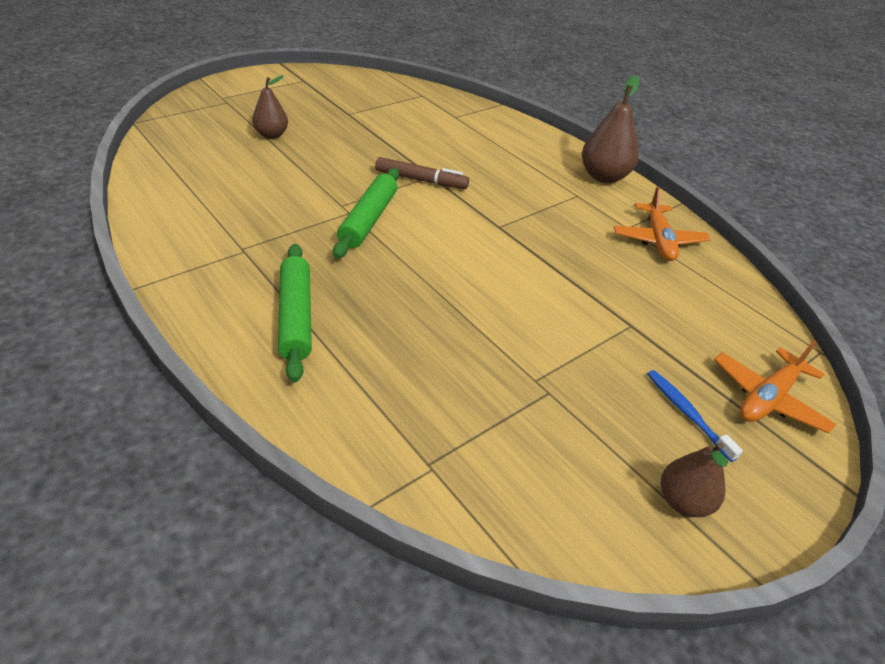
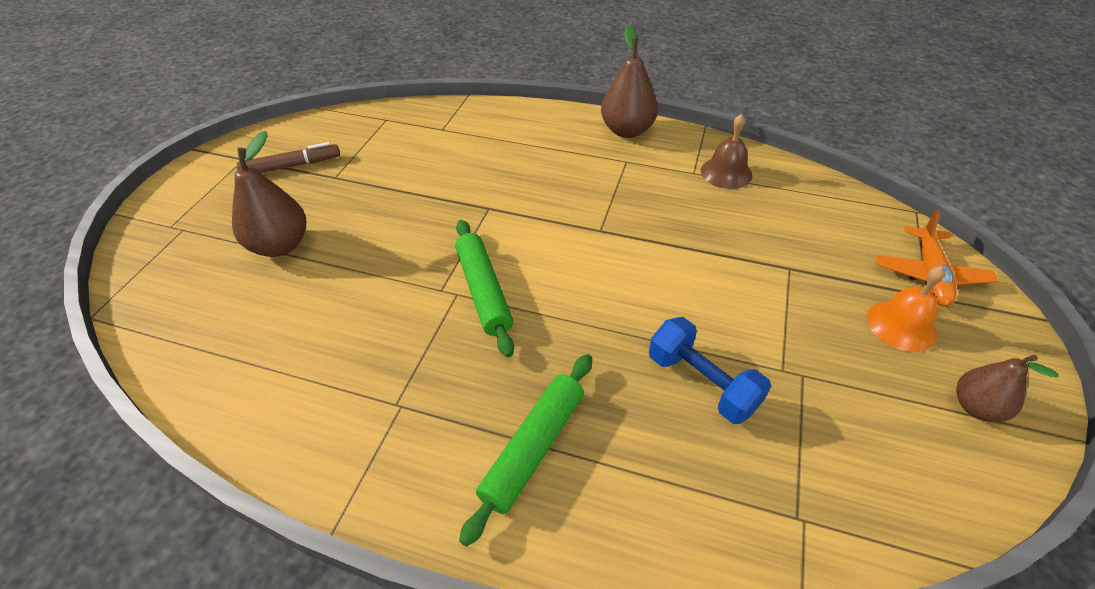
camera: 30 degrees left, 5 degrees up
brown pear [252,75,288,139] -> brown pear [232,131,306,257], size x1.56
green rolling pin [278,244,312,382] -> green rolling pin turned 75 degrees clockwise [459,354,592,547]
brown marker [375,157,469,189] -> brown marker moved to [236,142,340,173]
orange plane [614,186,710,261] -> brown bell [701,114,752,189]
blue toothbrush [647,370,743,462] -> orange bell [867,266,945,352]
none -> blue dumbbell [649,317,771,424]

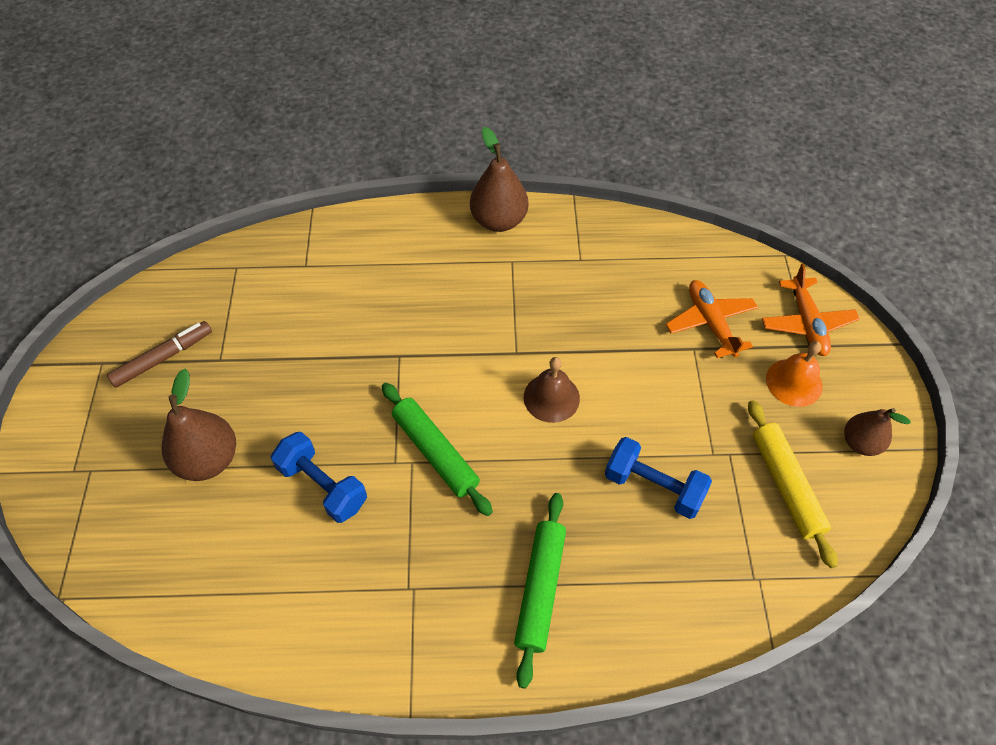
camera: 20 degrees left, 10 degrees up
brown bell [701,114,752,189] -> brown bell moved to [524,357,580,423]
none -> blue dumbbell [271,432,367,523]
none -> orange plane [666,280,758,358]
none -> yellow rolling pin [748,400,838,568]

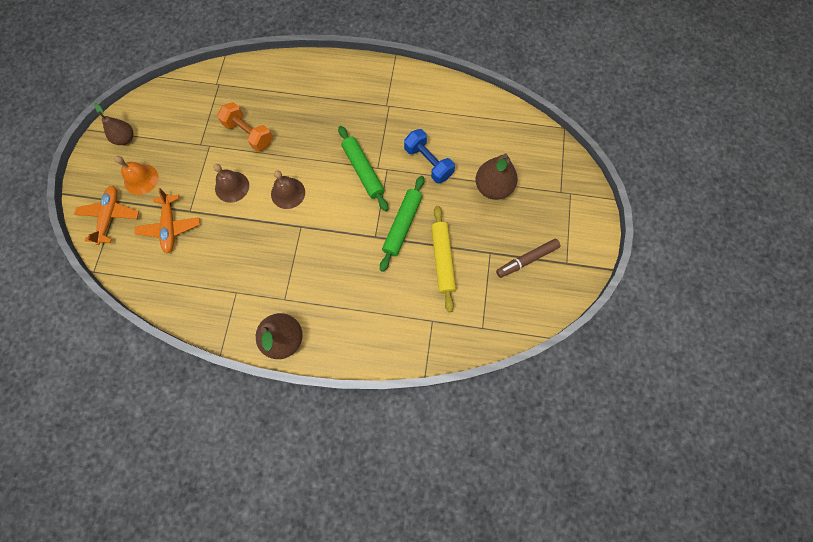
camera: 170 degrees left, 15 degrees up
green rolling pin [514,493,566,689] -> green rolling pin moved to [380,176,424,272]
blue dumbbell [605,437,712,519] -> orange dumbbell [217,102,273,152]
yellow rolling pin [748,400,838,568] -> yellow rolling pin moved to [431,206,456,312]
none -> brown bell [213,164,249,203]

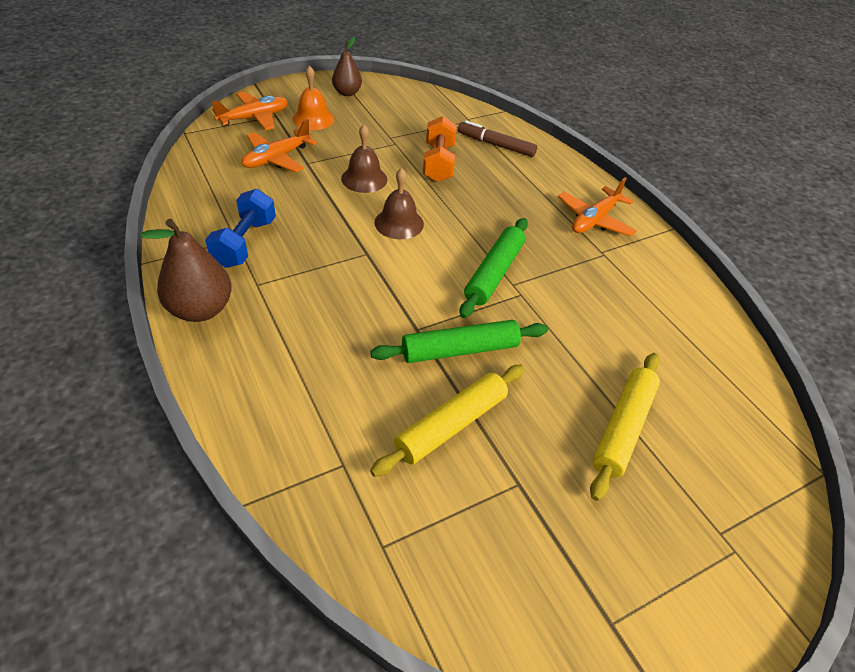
camera: 50 degrees right, 25 degrees down
blue dumbbell [404,129,455,183] -> blue dumbbell moved to [205,189,276,268]
brown pear [475,154,518,200] -> yellow rolling pin [590,353,660,501]
brown marker [496,239,561,278] -> brown marker moved to [458,120,537,157]
none -> orange plane [558,177,637,236]

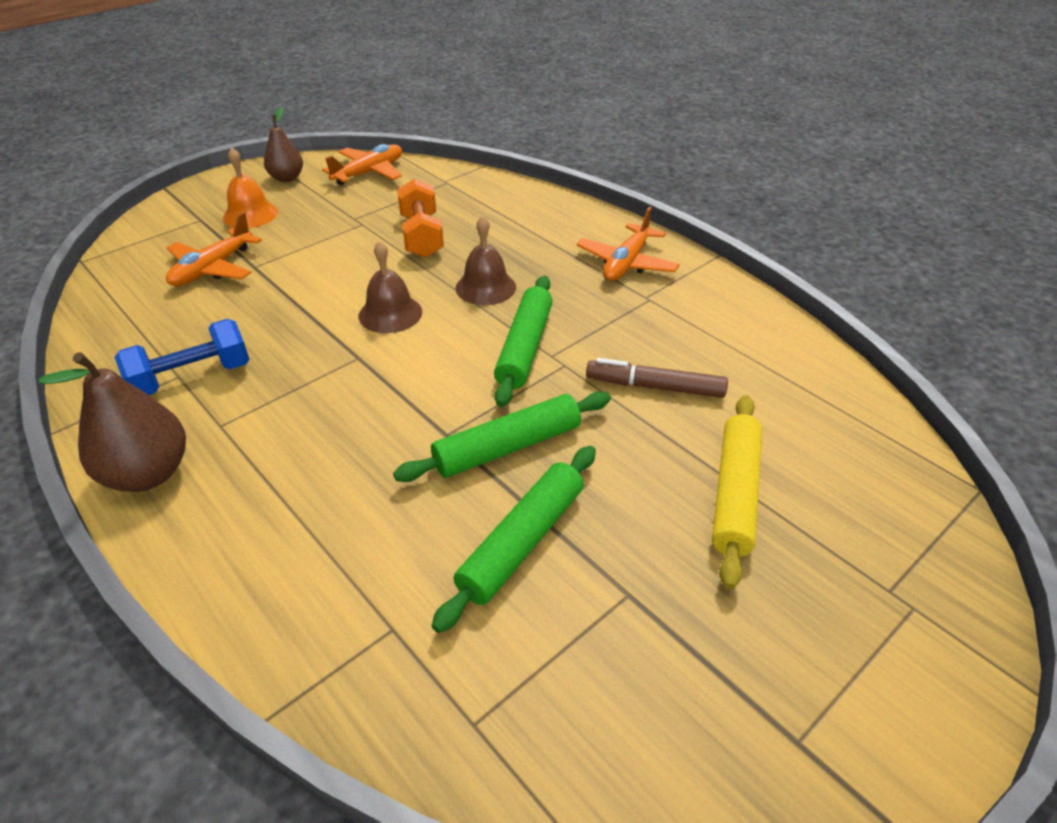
camera: 10 degrees left, 5 degrees down
blue dumbbell [205,189,276,268] -> blue dumbbell turned 60 degrees clockwise [114,319,250,395]
orange plane [211,92,288,130] -> orange plane moved to [322,144,402,185]
brown bell [341,124,387,193] -> brown bell moved to [456,215,516,305]
yellow rolling pin [370,365,525,477] -> green rolling pin [432,446,596,633]
brown marker [458,120,537,157] -> brown marker moved to [586,358,728,398]

